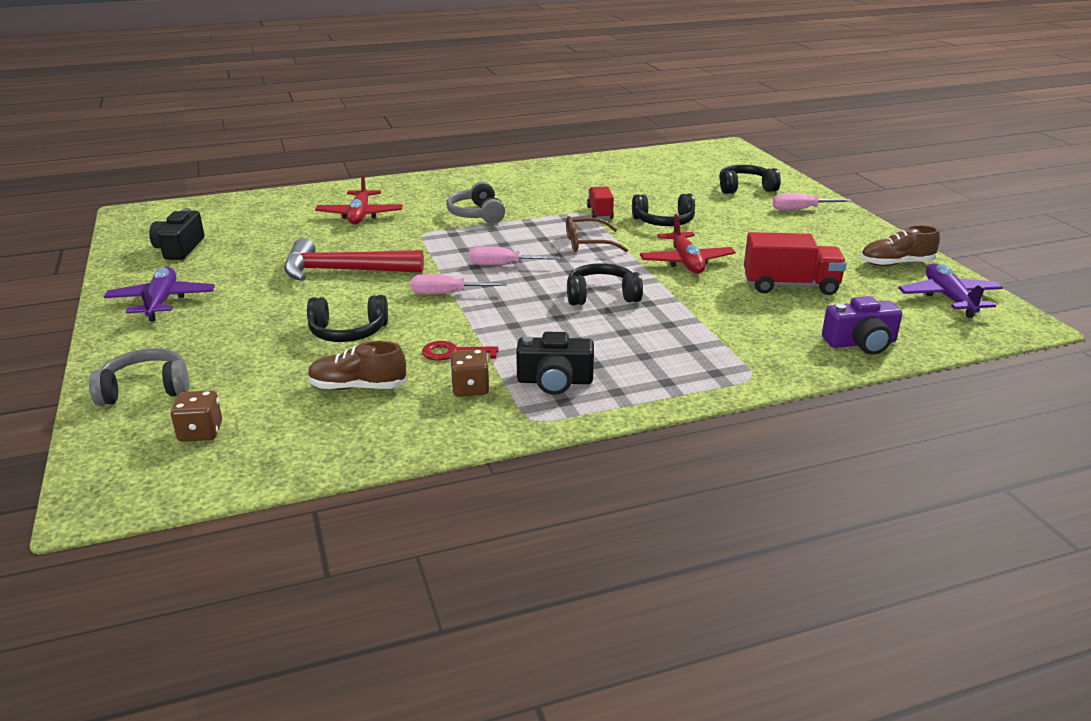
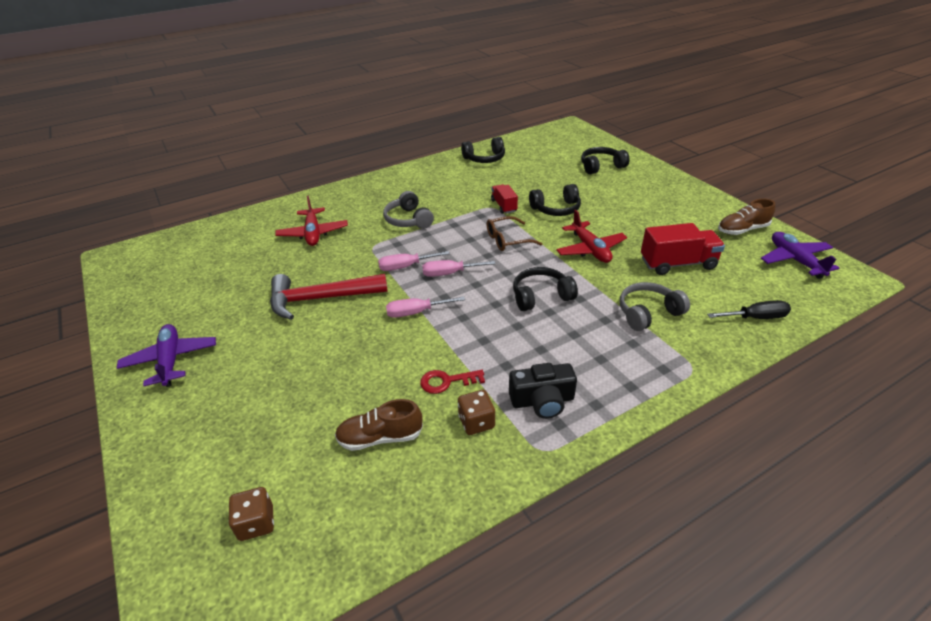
camera: 10 degrees left, 10 degrees up
grey headphones [89,348,189,406] -> grey headphones moved to [620,282,690,331]
black camera [149,208,204,260] -> none
black headphones [307,295,388,342] -> black headphones moved to [461,137,505,163]
pink screwdriver [773,193,851,210] -> pink screwdriver moved to [378,251,450,271]
purple camera [822,296,902,355] -> black screwdriver [707,300,791,319]

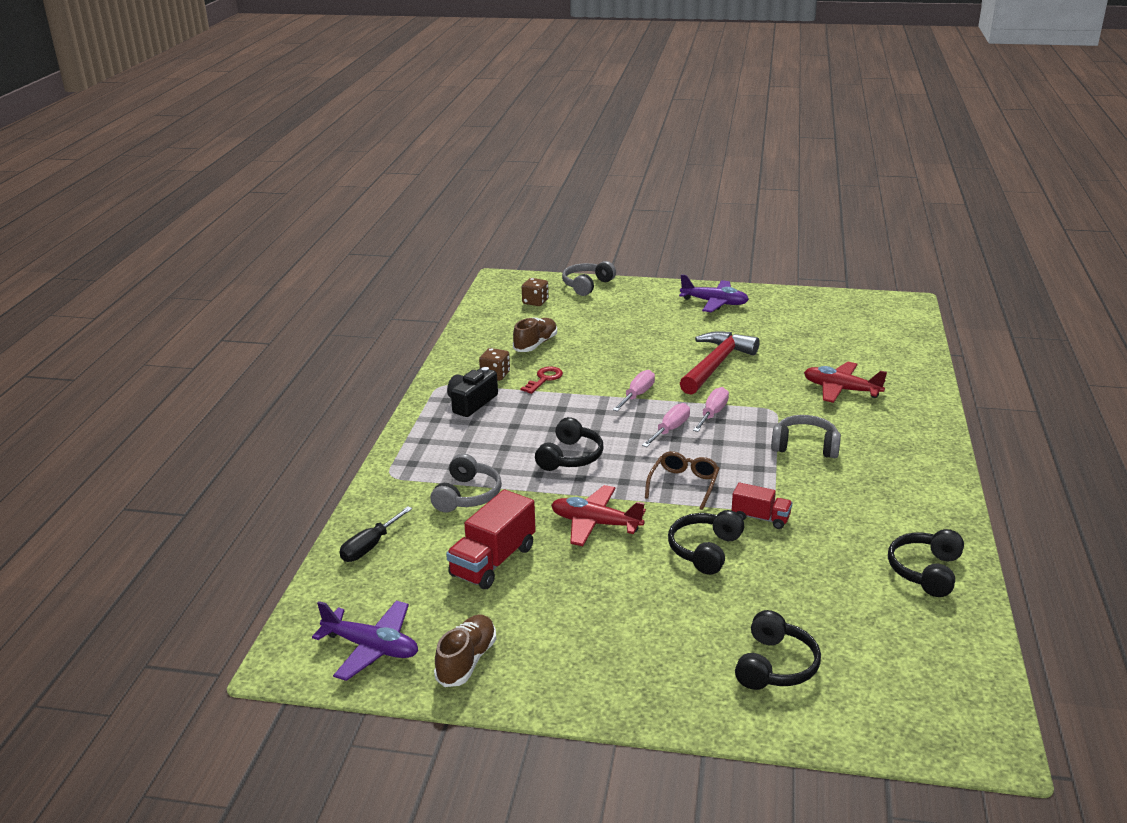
camera: 130 degrees right, 10 degrees down
none -> grey headphones [562,261,616,296]

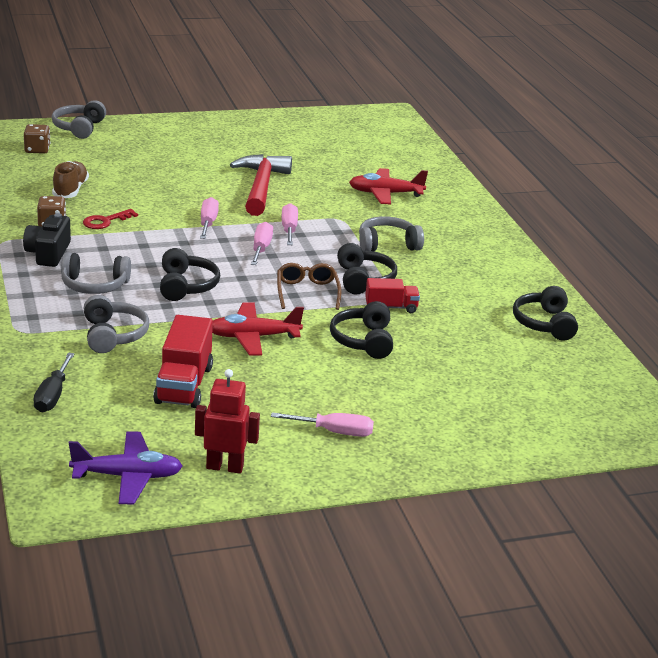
camera: 30 degrees left, 0 degrees up
brown shoe [434,614,496,687] -> red robot [195,369,260,473]
red key [520,367,563,394] -> red key turned 135 degrees counterclockwise [83,209,138,229]
purple plane [679,274,749,312] -> none
black headphones [735,610,821,690] -> black headphones moved to [337,243,397,294]
none -> grey headphones [61,252,131,294]
none -> pink screwdriver [271,412,374,437]

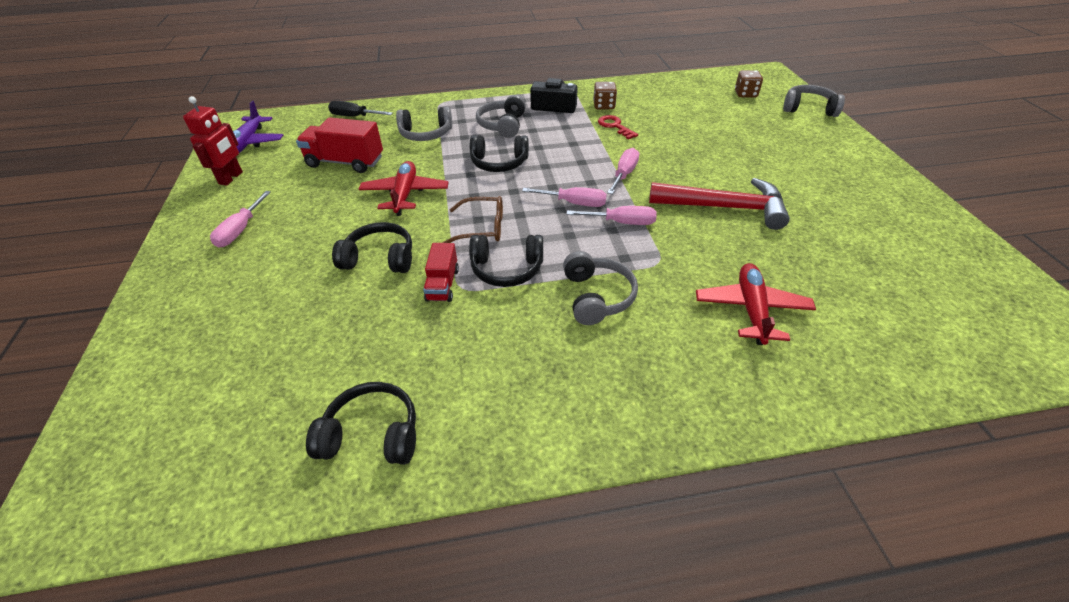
camera: 100 degrees right, 15 degrees up
brown shoe [52,161,89,198] -> none
pink screwdriver [200,197,219,239] -> pink screwdriver turned 75 degrees counterclockwise [607,148,639,194]

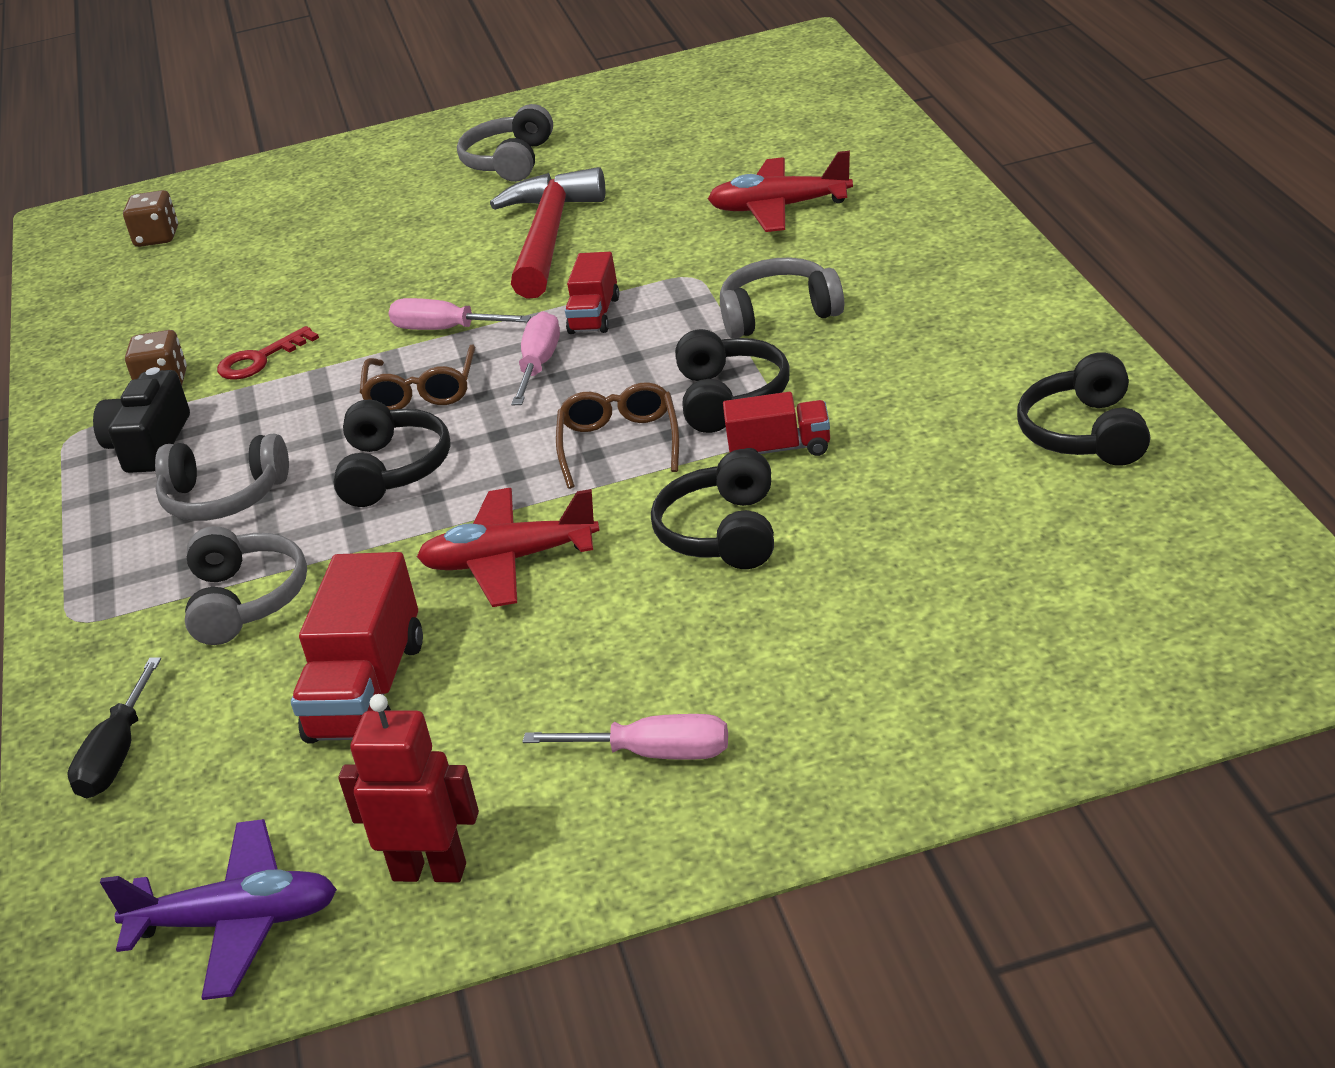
camera: 90 degrees left, 10 degrees down
pink screwdriver [567,206,657,225] -> red truck [565,252,619,334]
grey headphones [783,85,845,117] -> grey headphones moved to [457,104,553,182]
none -> brown glasses [360,345,475,410]

